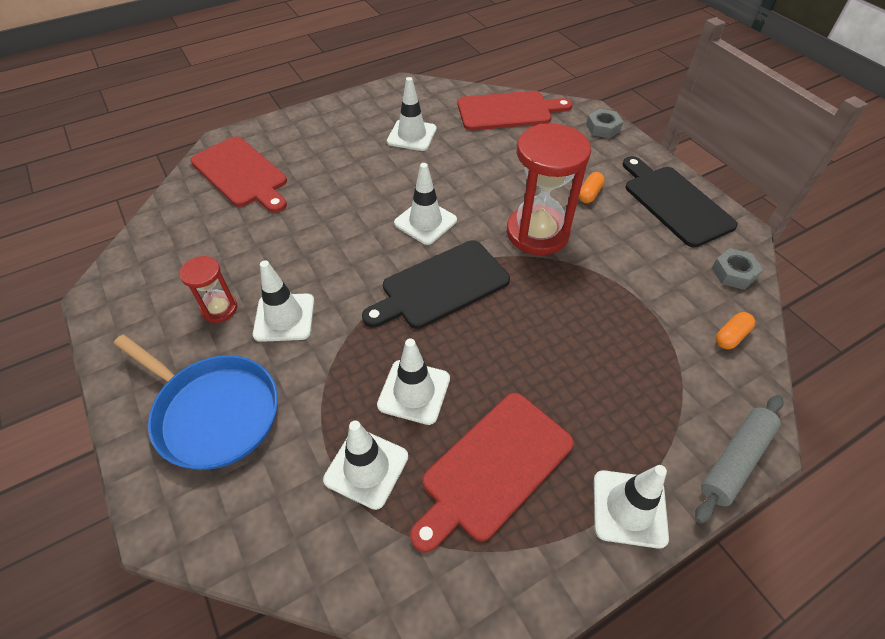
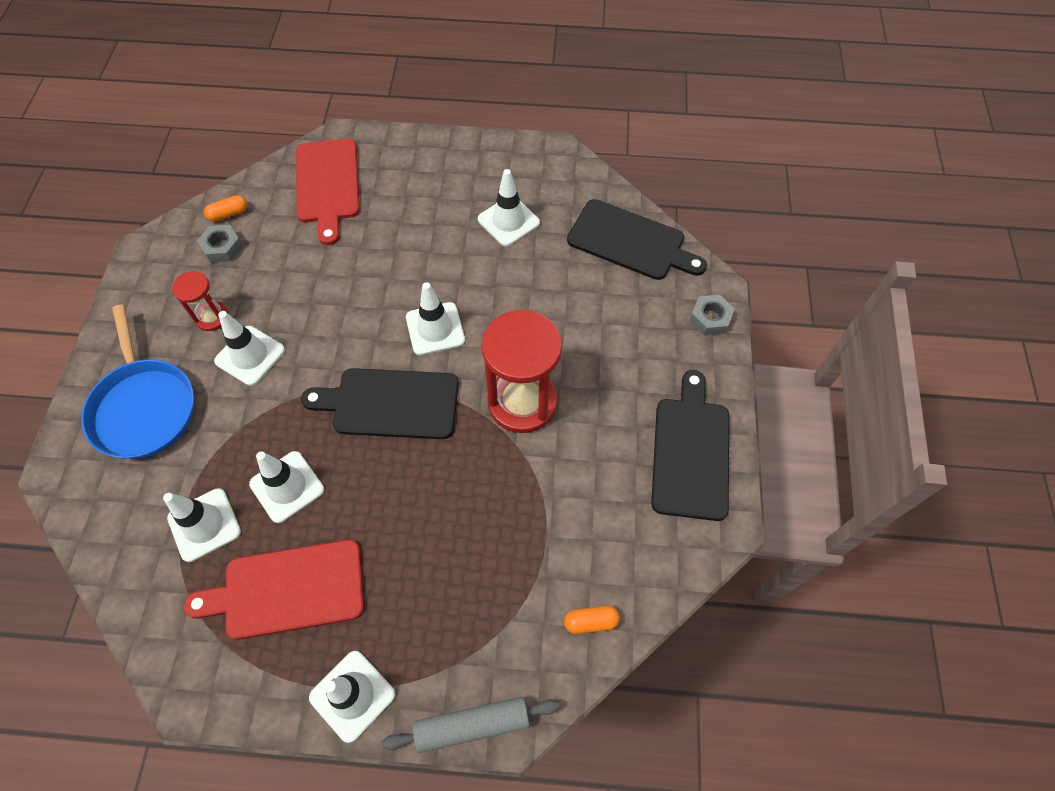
camera: 35 degrees right, 10 degrees up
red cutting board [457,91,573,131] -> black cutting board [567,199,707,280]
orange capsule [579,172,605,203] -> orange capsule moved to [204,195,247,222]
grey nut [712,248,763,290] -> grey nut moved to [197,225,243,263]

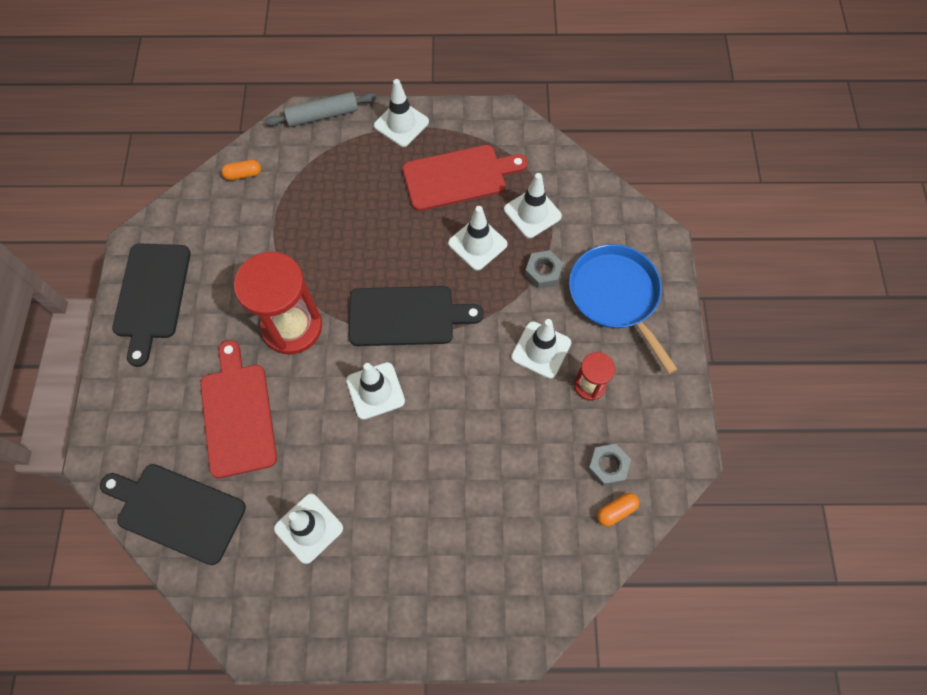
camera: 175 degrees right, 5 degrees up
red cutting board [296,139,360,245] -> red cutting board moved to [200,340,277,478]
grey nut [689,295,735,335] -> grey nut moved to [525,250,563,288]

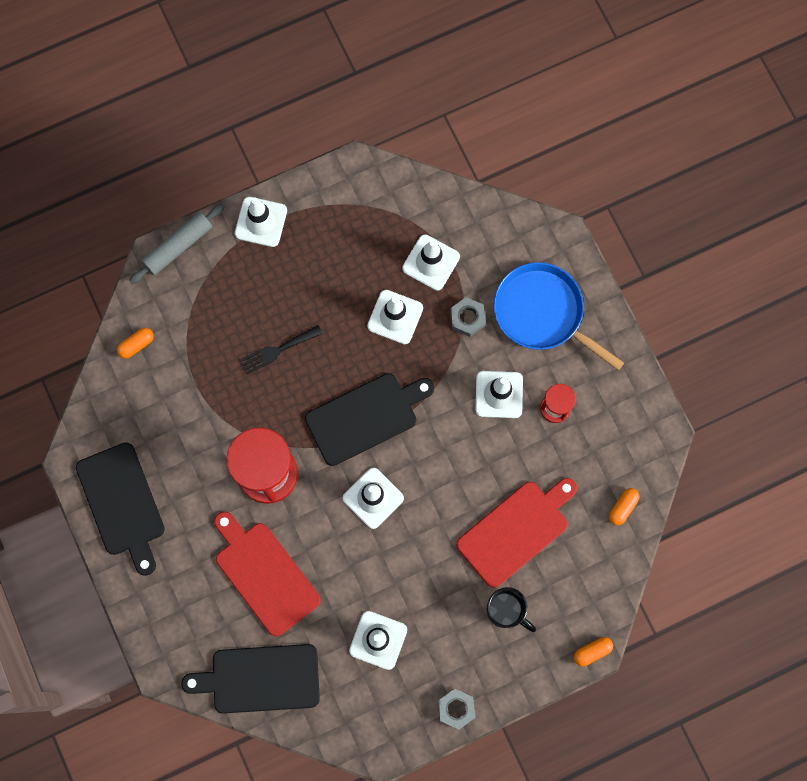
camera: 25 degrees left, 10 degrees up
red cutting board [402,145,528,211] -> red cutting board moved to [456,478,577,588]
grey nut [587,444,631,486] -> grey nut moved to [438,688,475,730]
none -> black fork [240,325,323,375]
none -> black mug [487,587,536,632]
none -> orange capsule [574,637,613,666]

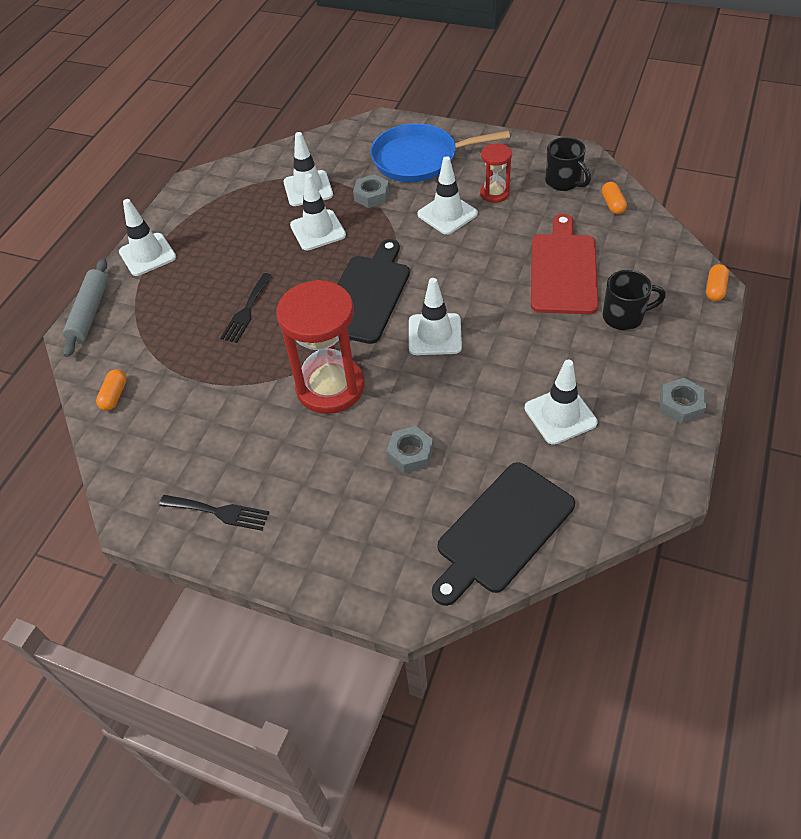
camera: 40 degrees left, 25 degrees down
black cutting board [76,442,165,576] -> black fork [159,495,269,531]
red cutting board [214,512,321,636] -> grey nut [386,426,434,474]
none -> black mug [545,137,591,191]

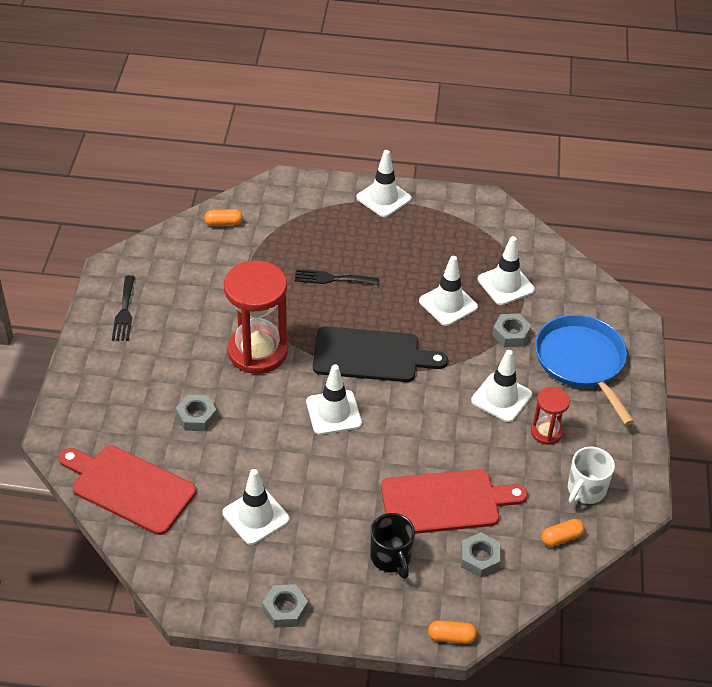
camera: 70 degrees right, 5 degrees down
grey rolling pin [63,258,108,357] -> none
black cutting board [432,462,575,606] -> red cutting board [59,445,196,535]
black mug [545,137,591,191] -> white mug [568,447,615,504]
none -> grey nut [461,532,501,578]

